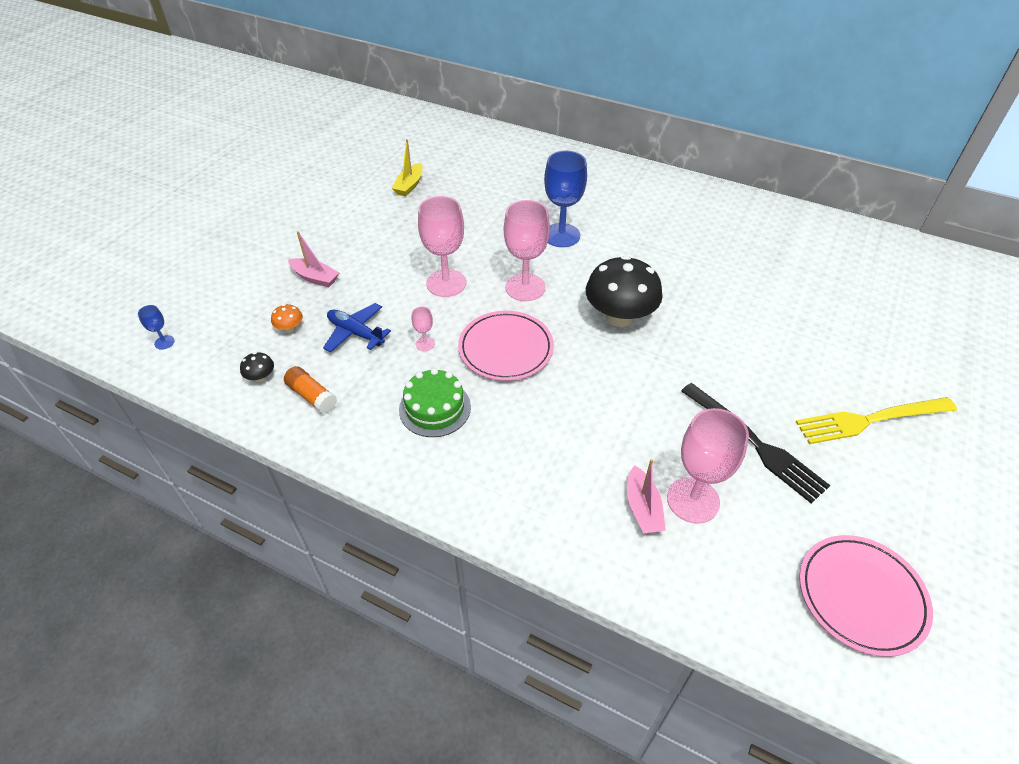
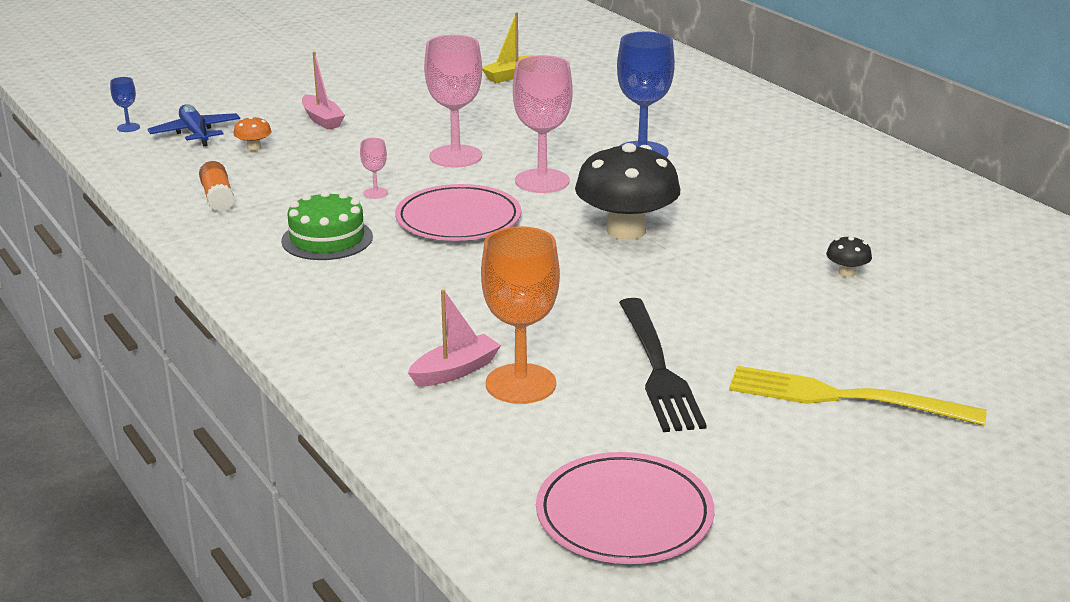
camera: 30 degrees right, 20 degrees down
black mushroom [240,352,274,382] -> black mushroom moved to [826,236,872,277]
blue plane [323,303,391,353] -> blue plane moved to [147,104,240,147]
pink boat [627,459,666,533] -> pink boat turned 150 degrees counterclockwise [408,290,501,386]
pink goblet [667,408,749,524] -> orange goblet [481,226,560,404]

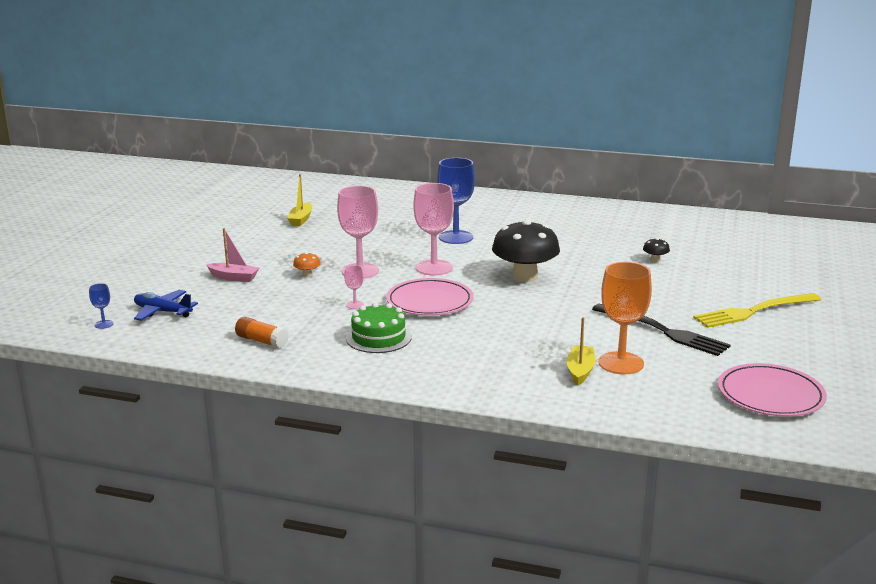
camera: 40 degrees left, 5 degrees down
orange mushroom [233,116,272,151] -> orange mushroom moved to [293,252,321,277]
pink boat [408,290,501,386] -> yellow boat [566,317,596,385]

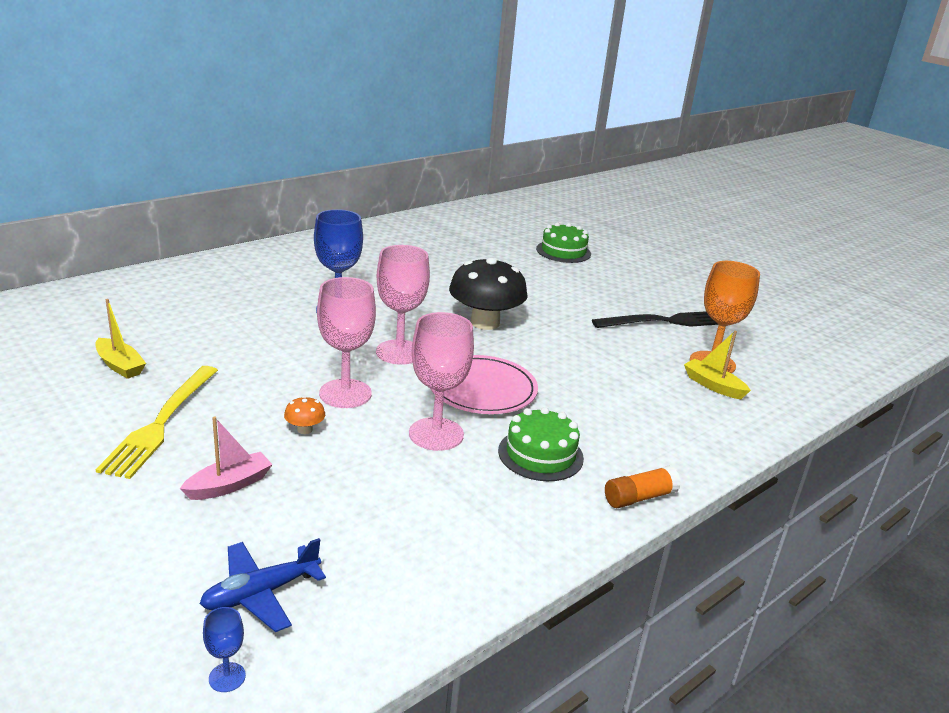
camera: 60 degrees left, 5 degrees up
orange glue stick [235,317,289,348] -> orange glue stick moved to [605,466,681,508]
pink goblet [344,265,364,309] -> pink goblet [409,312,474,451], size x2.27
black mushroom [643,238,670,262] -> none
yellow fork [693,293,821,328] -> yellow fork moved to [95,366,218,479]
pink plate [718,363,827,416] -> none
none -> green cake [536,222,591,263]

